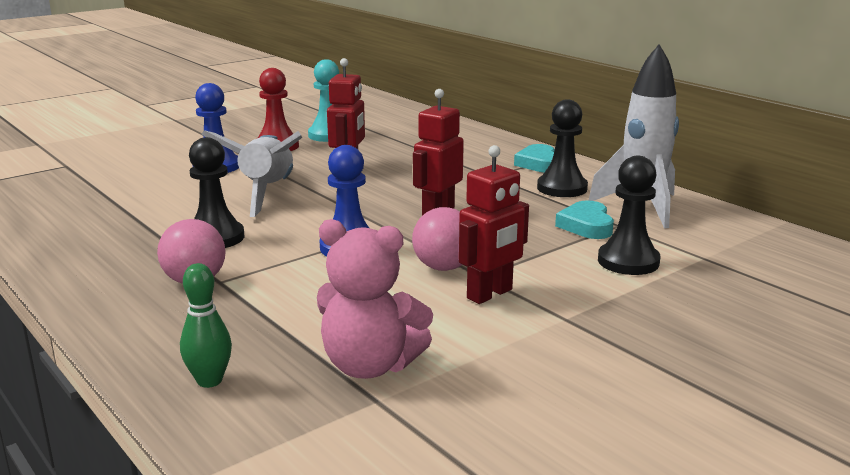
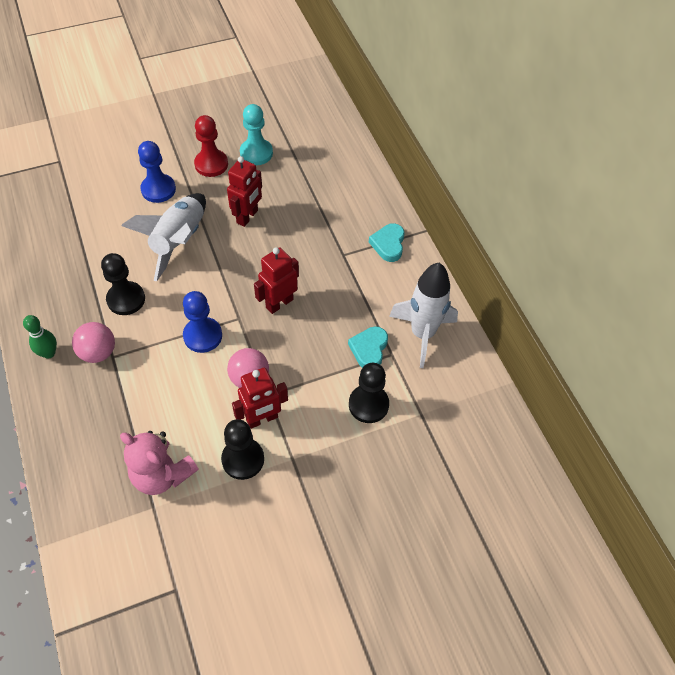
camera: 15 degrees right, 35 degrees up
green bowling pin [180,263,232,388] -> green bowling pin moved to [23,315,57,359]
black pawn [537,99,588,197] -> black pawn moved to [221,419,264,480]

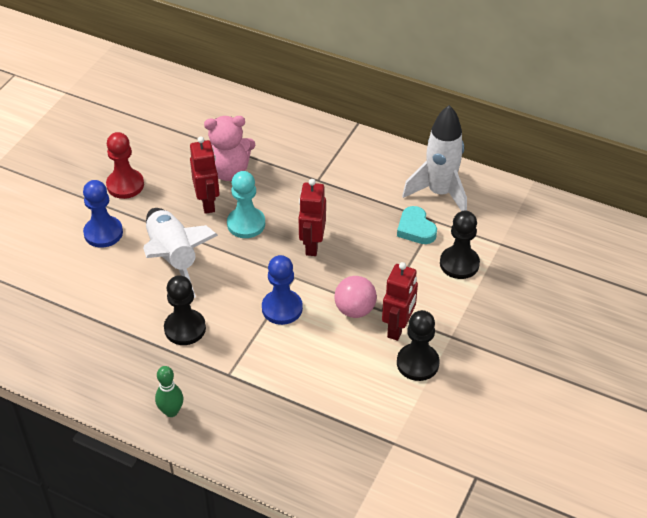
camera: 40 degrees left, 10 degrees down
pink ball [72,322,115,363] -> none
pink teddy bear [120,431,199,495] -> pink teddy bear moved to [204,116,255,181]
turquoise pawn [240,104,273,165] -> turquoise pawn moved to [227,171,265,238]
turquoise heart [369,223,405,262] -> none

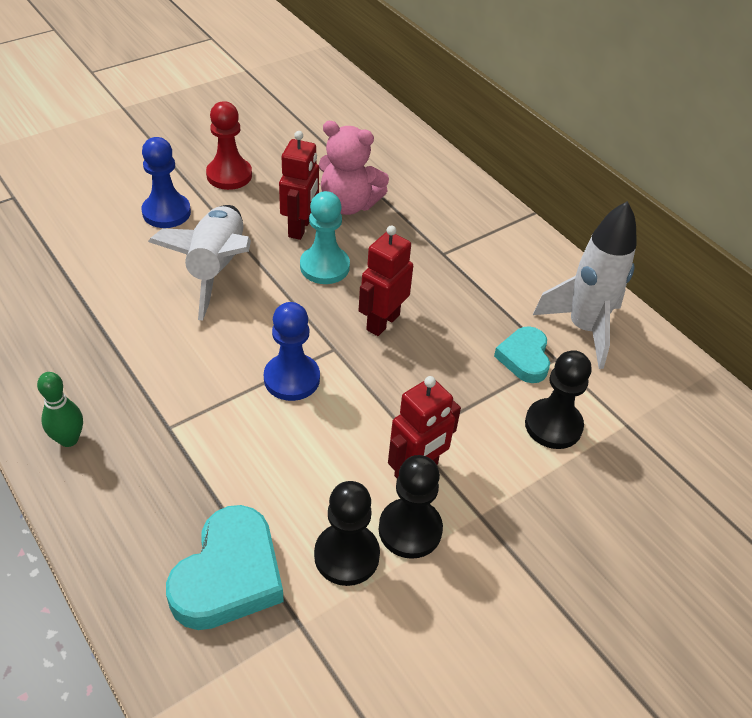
camera: 25 degrees right, 0 degrees up
black pawn [164,275,206,345] -> black pawn moved to [314,481,380,586]
pink ball [335,276,377,318] -> none
none -> turquoise heart [166,505,284,630]

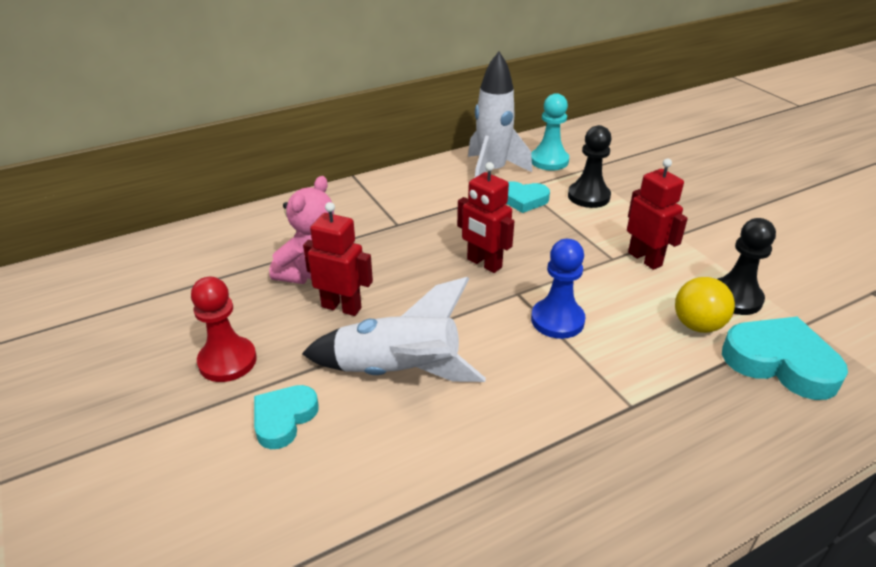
camera: 80 degrees left, 10 degrees down
green bowling pin [37,372,83,447] -> none
blue pawn [142,137,191,228] -> turquoise heart [254,385,319,449]
turquoise pawn [300,191,350,284] -> turquoise pawn moved to [531,93,569,171]
black pawn [379,455,443,559] -> none
none -> yellow ball [675,277,735,333]

